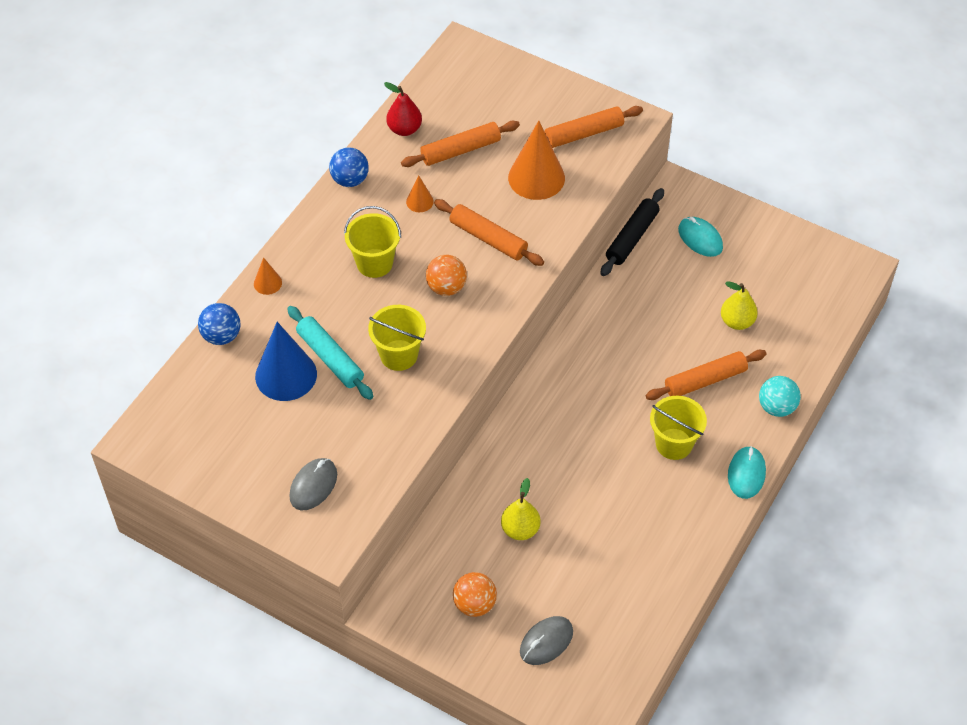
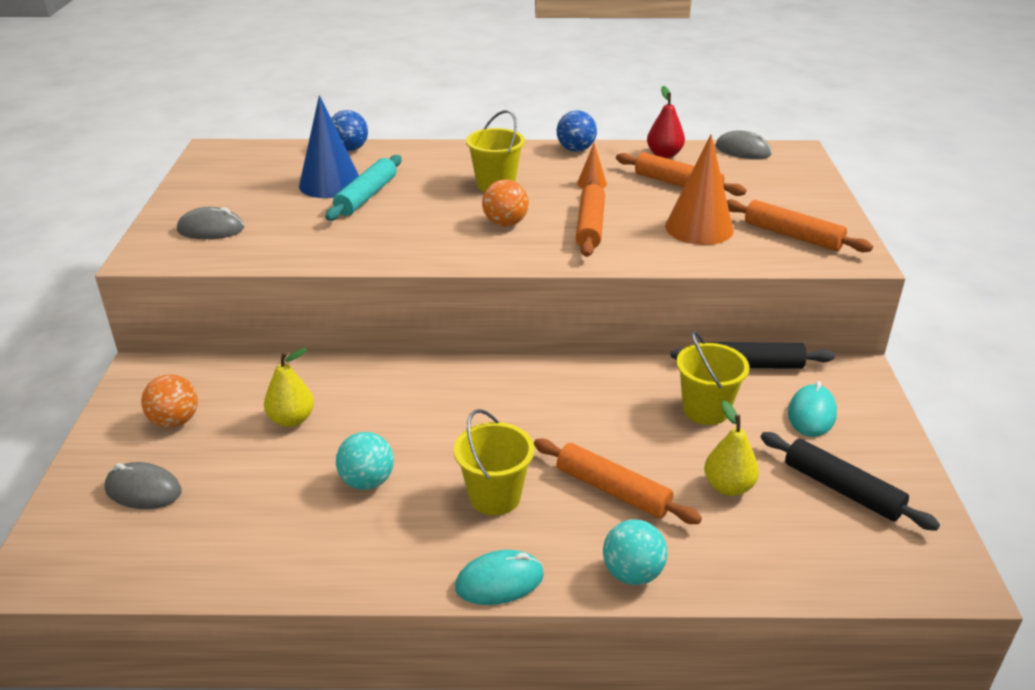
camera: 60 degrees right, 20 degrees down
orange cone [254,257,282,295] -> none
yellow bucket [368,305,426,371] -> yellow bucket moved to [676,331,750,425]
none -> turquoise ball [336,432,394,490]
none -> grey mouse [715,130,772,159]
none -> black rolling pin [761,432,940,531]

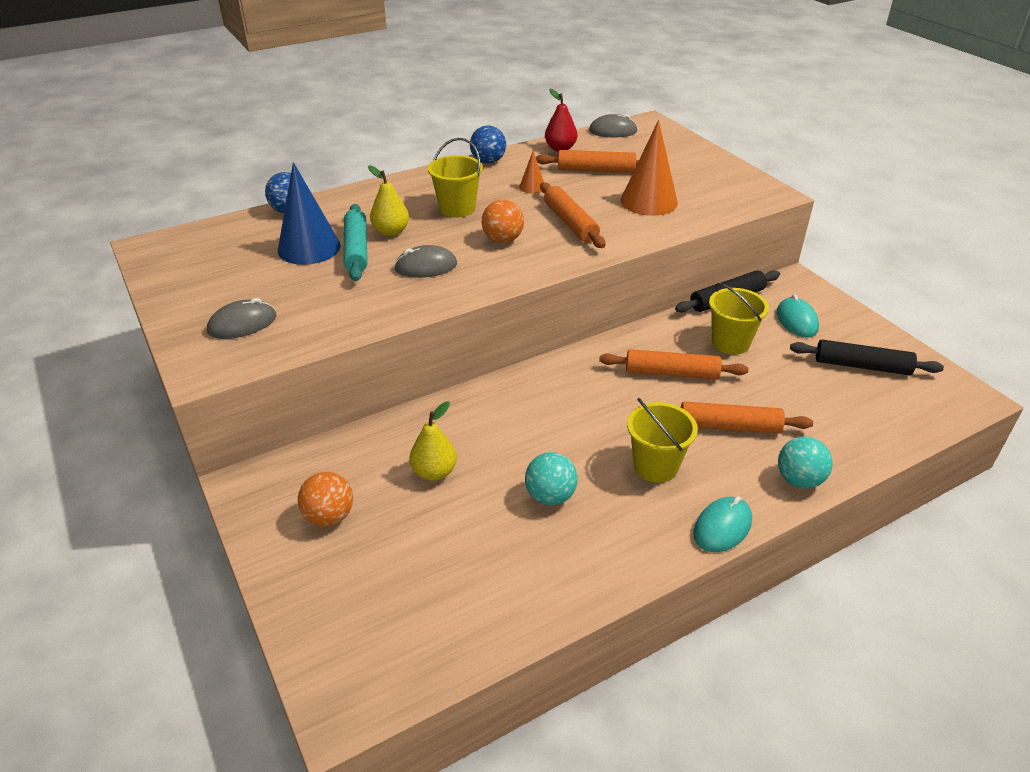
camera: 30 degrees left, 5 degrees up
grey mouse [105,462,181,509] -> grey mouse moved to [394,245,457,278]
yellow pear [704,401,759,496] -> yellow pear moved to [368,165,409,236]
orange rolling pin [727,199,873,252] -> orange rolling pin moved to [599,349,749,379]

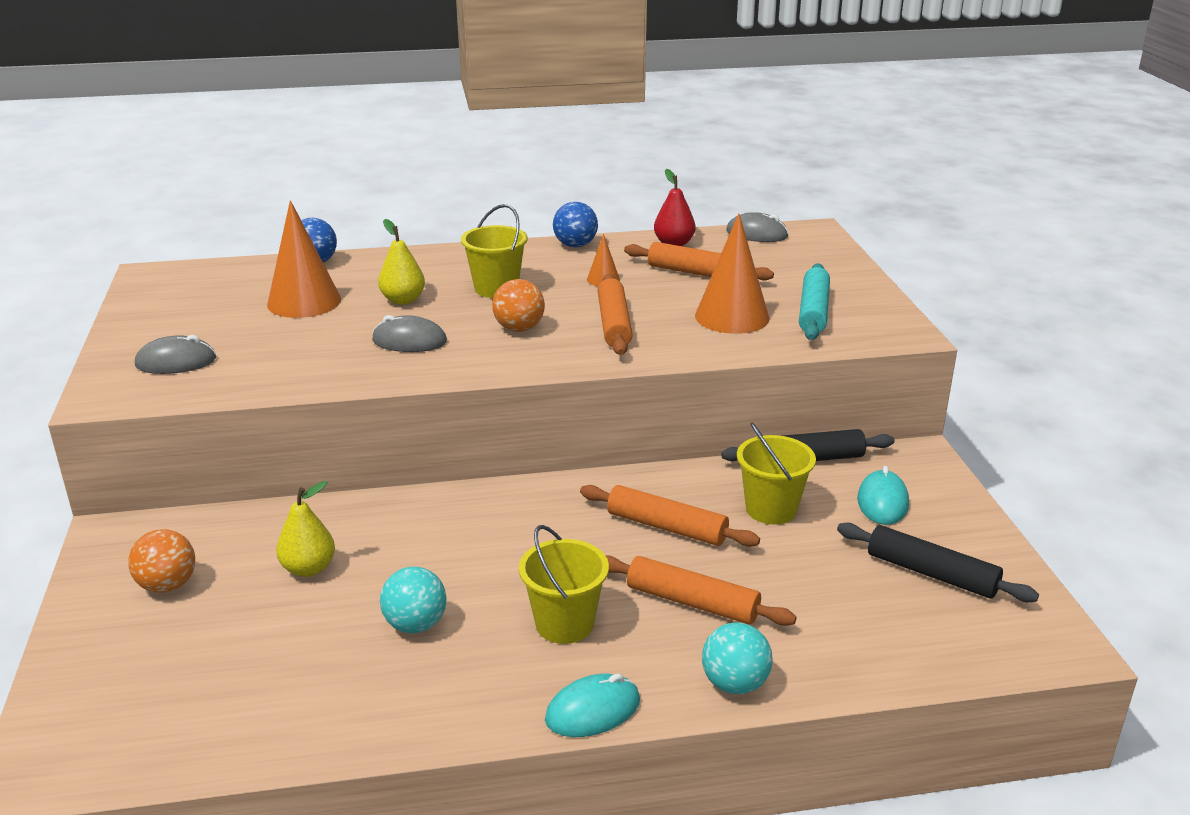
camera: 20 degrees right, 10 degrees down
blue cone [278,162,341,265] -> orange cone [267,200,341,318]
turquoise rolling pin [343,204,367,281] -> turquoise rolling pin moved to [799,263,830,340]

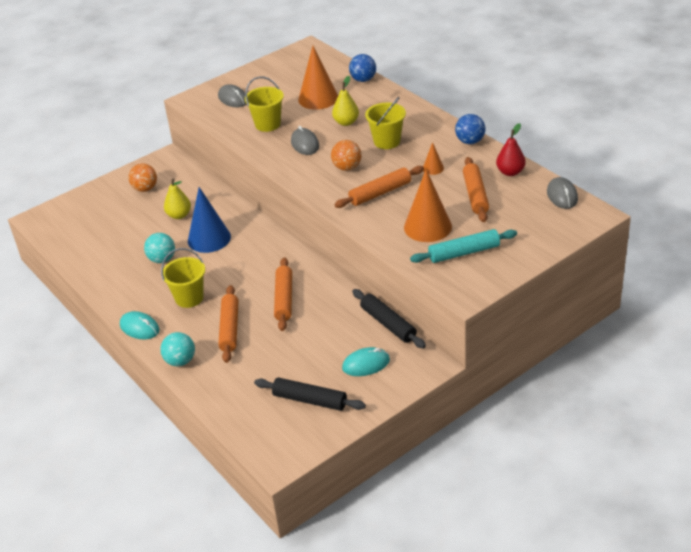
camera: 65 degrees right, 10 degrees up
yellow bucket [737,423,816,525] -> yellow bucket moved to [245,76,284,132]
black rolling pin [837,523,1039,602] -> black rolling pin turned 75 degrees counterclockwise [254,377,366,411]
none -> blue cone [188,187,231,253]

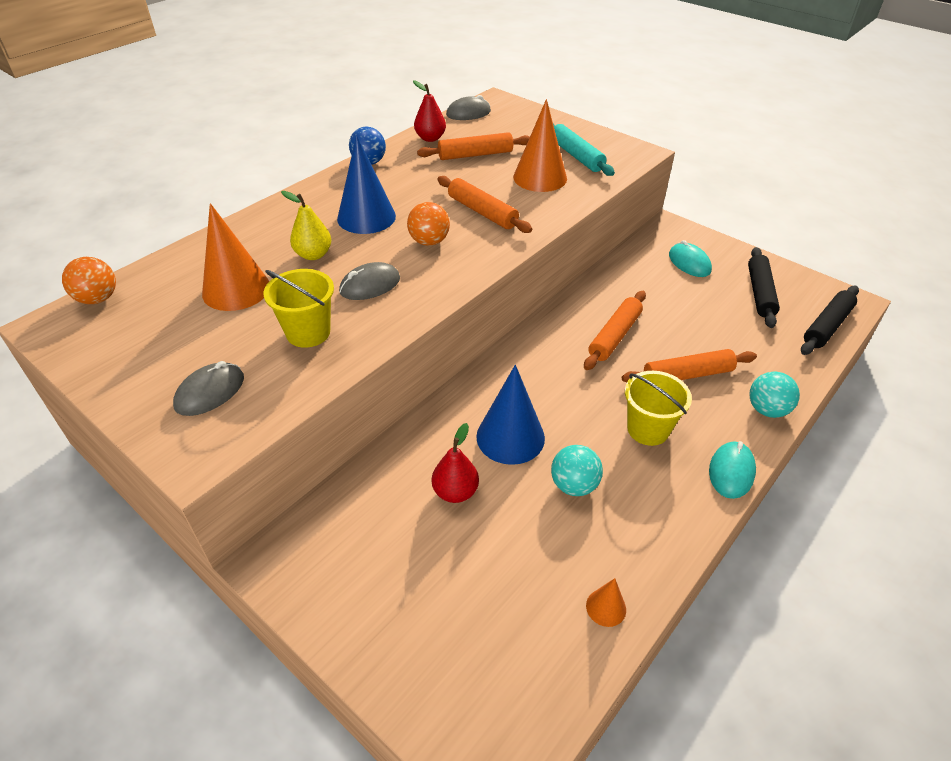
camera: 105 degrees left, 5 degrees up
orange ball [129,163,157,192] -> orange ball moved to [62,257,116,304]
yellow pear [164,179,191,219] -> red pear [432,423,479,503]
orange rolling pin [274,257,292,331] -> orange rolling pin turned 45 degrees counterclockwise [584,291,646,370]
blue ball [349,54,376,82] -> none
black rolling pin [352,289,426,348] -> black rolling pin moved to [801,286,859,355]
yellow bucket [365,97,406,149] -> blue cone [337,135,396,234]
orange cone [423,142,444,175] -> orange cone moved to [586,578,626,627]

